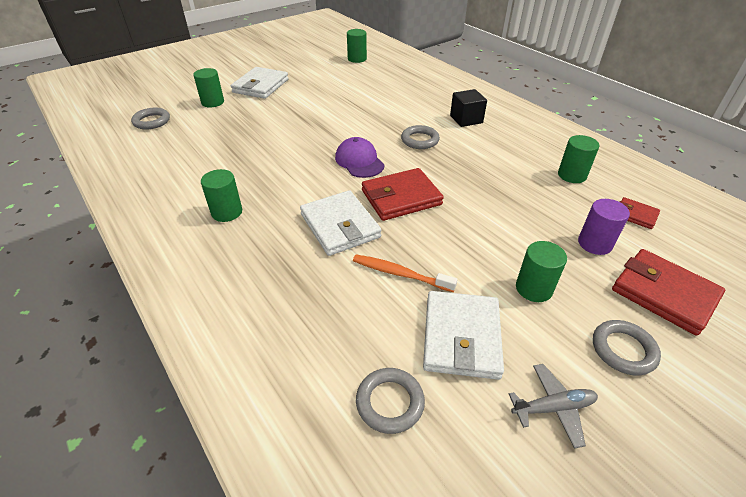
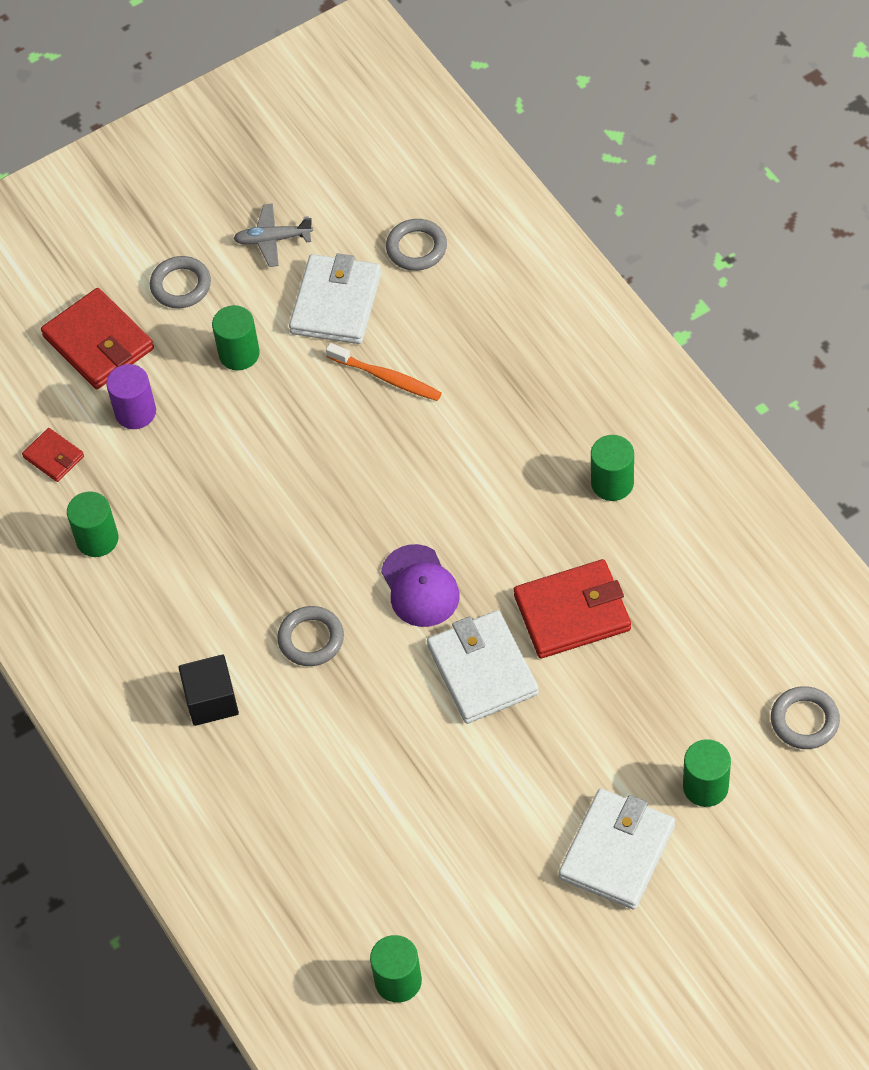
camera: 170 degrees left, 15 degrees up
white wallet [300,190,381,256] -> white wallet moved to [427,610,539,724]
red wallet [362,168,444,221] -> red wallet moved to [514,559,631,659]

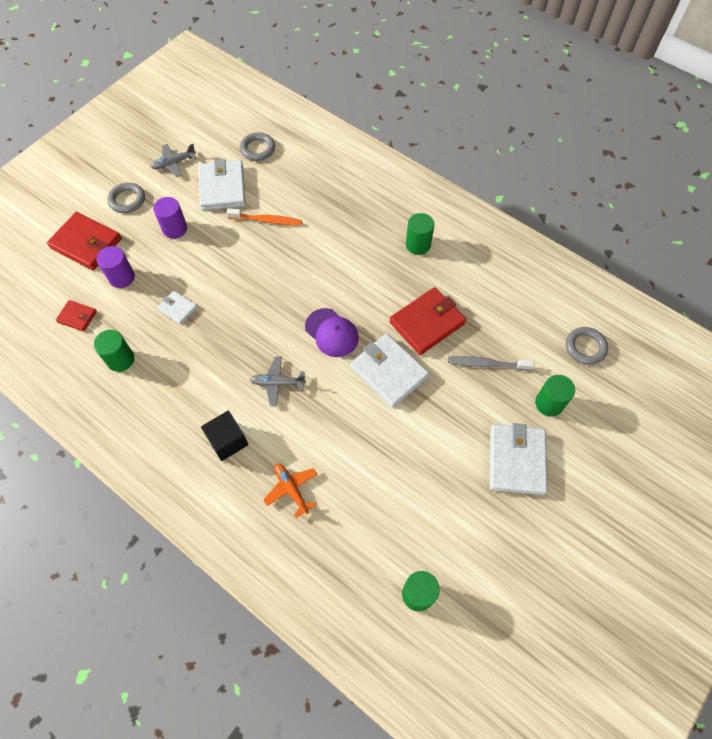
camera: 25 degrees left, 5 degrees up
green cylinder [212,305,260,370] -> purple cylinder [153,197,187,239]
grey ring [277,606,344,666] -> grey plane [250,356,306,407]
none -> white wallet [157,290,197,325]
none -> orange plane [263,464,317,518]
none -> grey toothbrush [448,356,534,371]

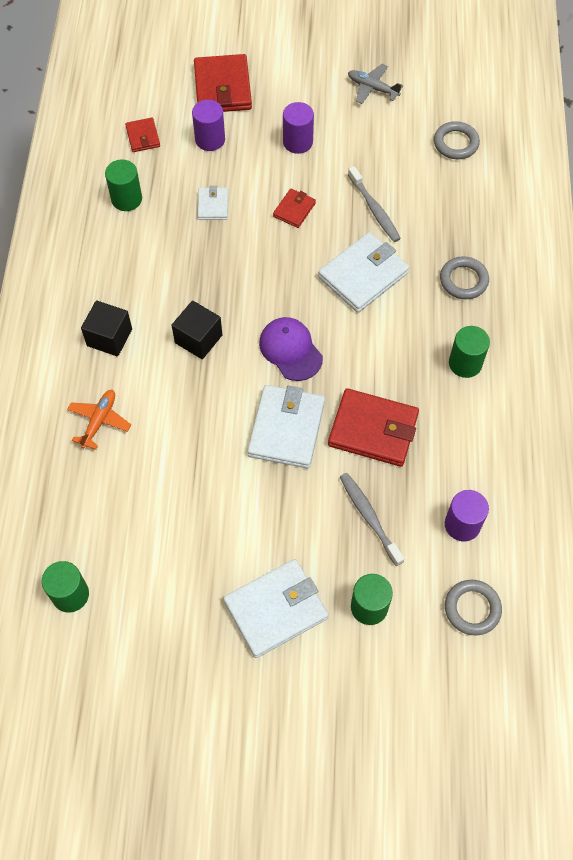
camera: 55 degrees right, 0 degrees up
grey ring [107,183,145,213] -> grey ring moved to [440,256,489,299]
white wallet [199,159,246,211] -> white wallet moved to [318,232,409,313]
orange toothbrush [226,208,302,226] -> grey toothbrush [348,166,401,242]
grey plane [250,356,306,407] -> black cube [172,301,223,359]
purple cap [305,308,359,357] -> purple cap turned 135 degrees clockwise [259,317,323,381]
none -> red wallet [273,188,316,228]
none -> purple cylinder [445,490,489,541]

